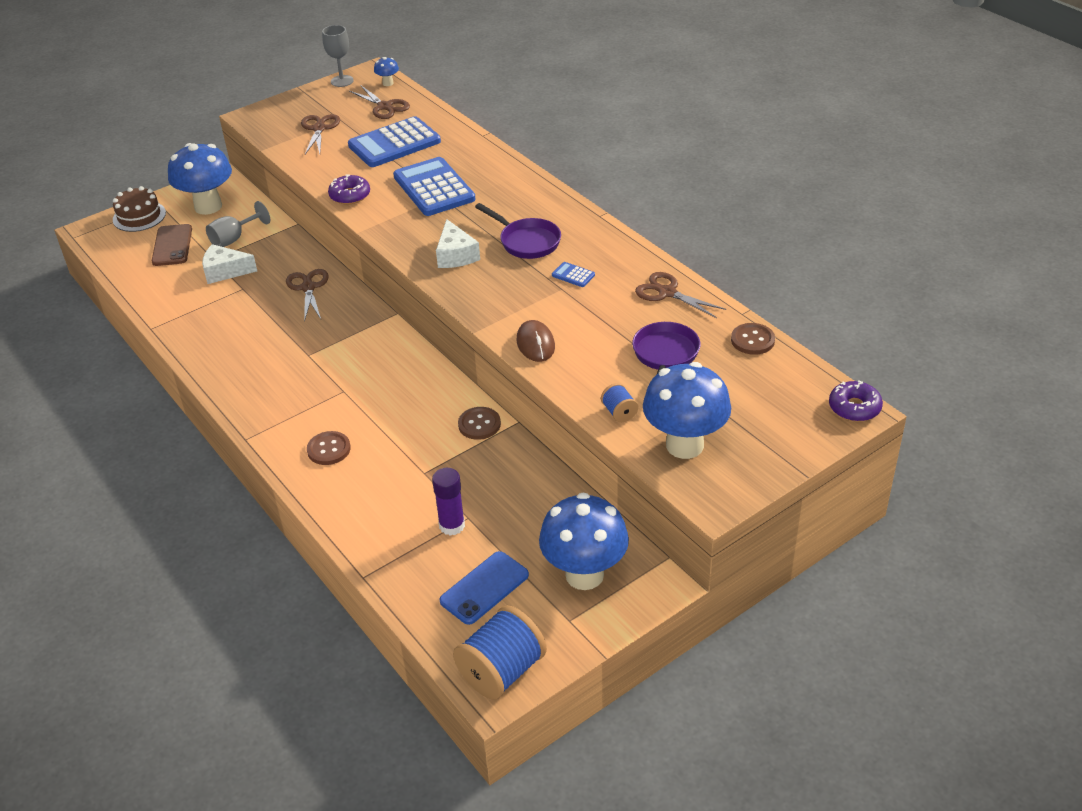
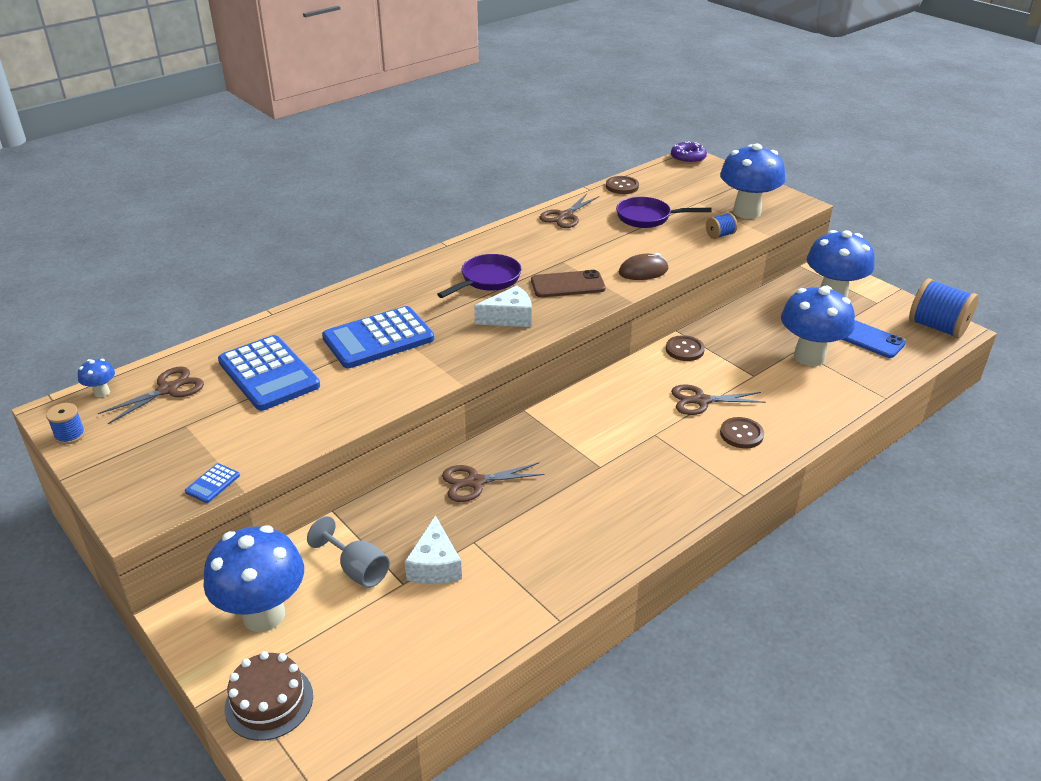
camera: 95 degrees left, 5 degrees down
brown phone [152,224,192,266] -> brown phone moved to [531,270,606,297]
brown scissors [301,114,340,154] -> brown scissors moved to [671,384,766,415]
grey goblet [322,25,354,87] -> blue spool [46,403,85,444]
purple donut [328,174,370,205] -> none
purple glue stick [432,468,465,535] -> blue mushroom [781,285,855,366]
blue calculator [552,262,595,287] -> blue calculator moved to [185,463,240,503]

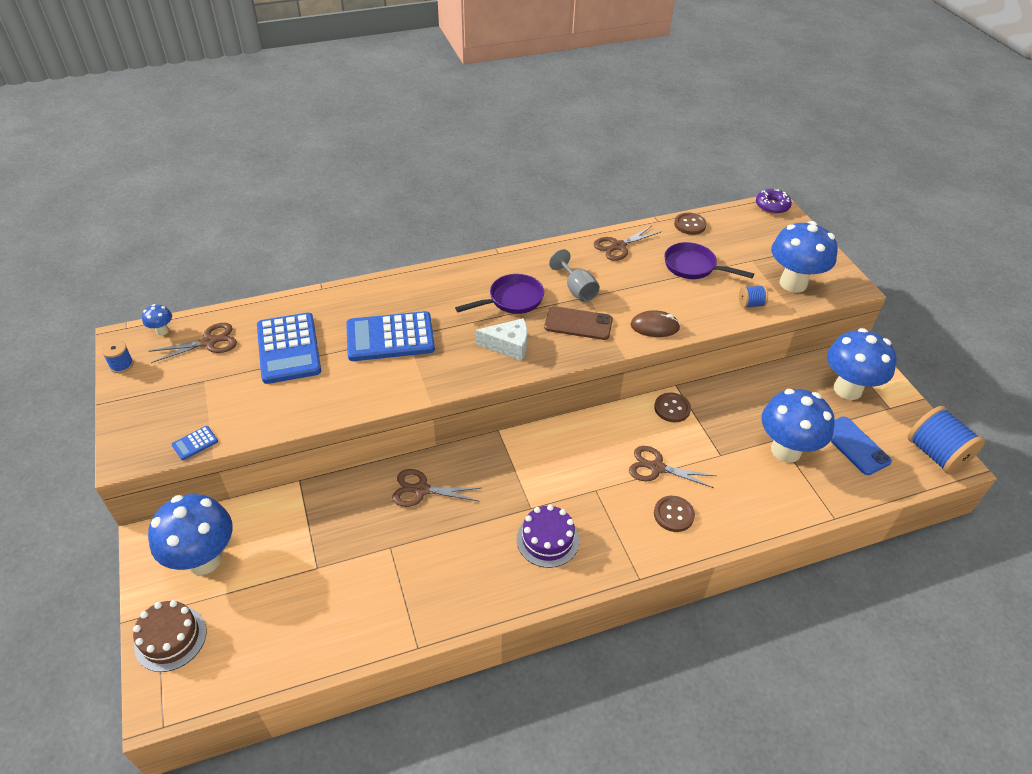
camera: 20 degrees right, 10 degrees up
grey goblet [307,516,390,588] -> grey goblet moved to [549,249,600,302]
white cheese [405,515,462,584] -> none
none -> purple cake [517,505,579,568]

